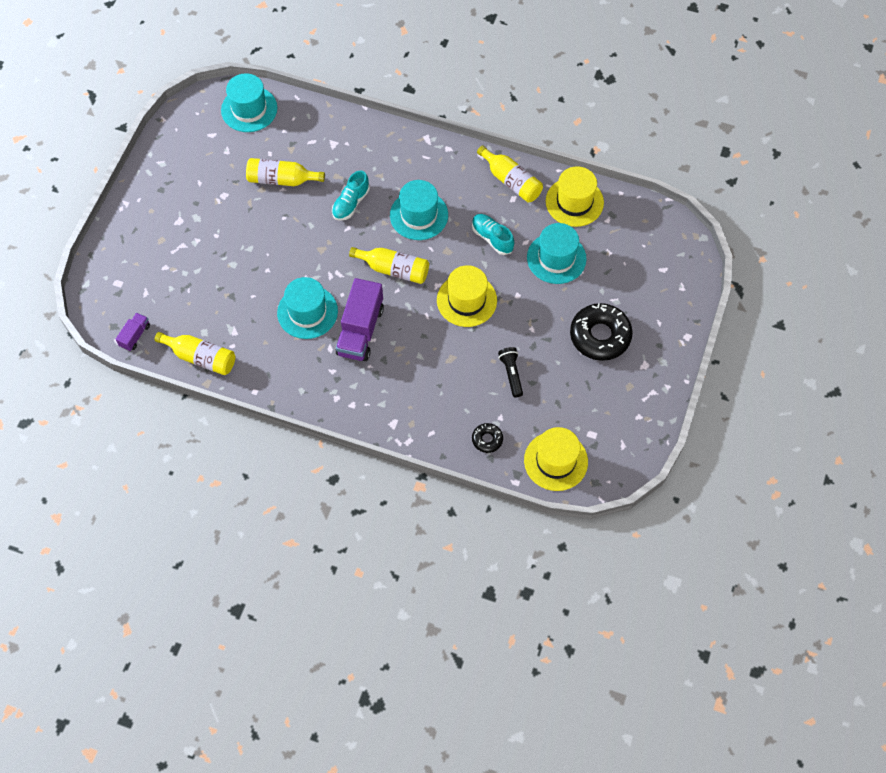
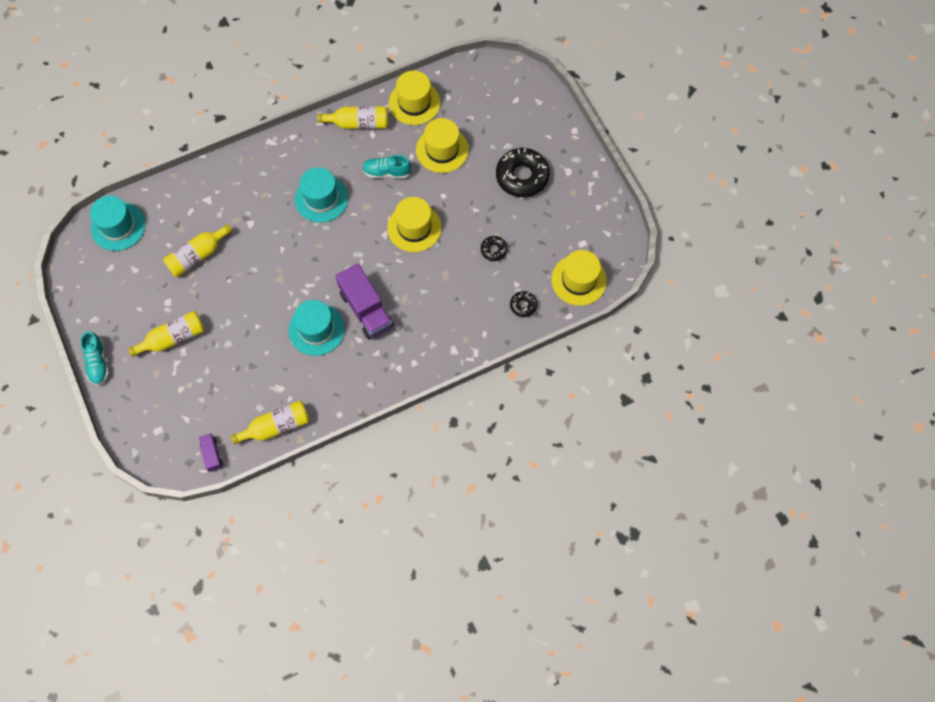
camera: 45 degrees left, 5 degrees up
turquoise shoe [332,170,370,221] -> turquoise shoe moved to [80,332,109,386]
yellow bottle [349,247,429,284] -> yellow bottle moved to [128,311,205,357]
black flashlight [498,347,523,398] -> black donut [481,236,508,261]
turquoise hat [527,223,587,284] -> yellow hat [416,118,469,173]

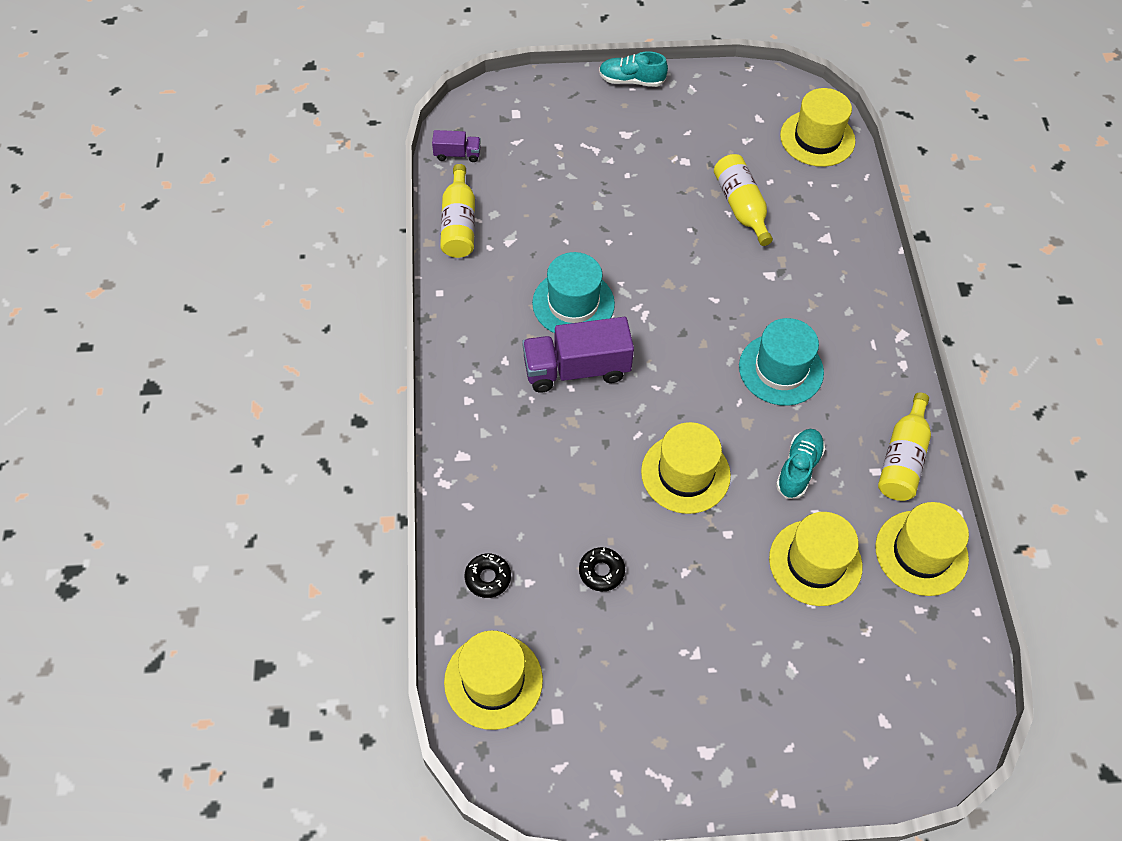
camera: 110 degrees right, 10 degrees down
turquoise hat [90,196,145,251] -> yellow hat [780,88,855,167]
yellow bottle [128,311,205,357] -> none
black donut [496,148,550,198] -> none

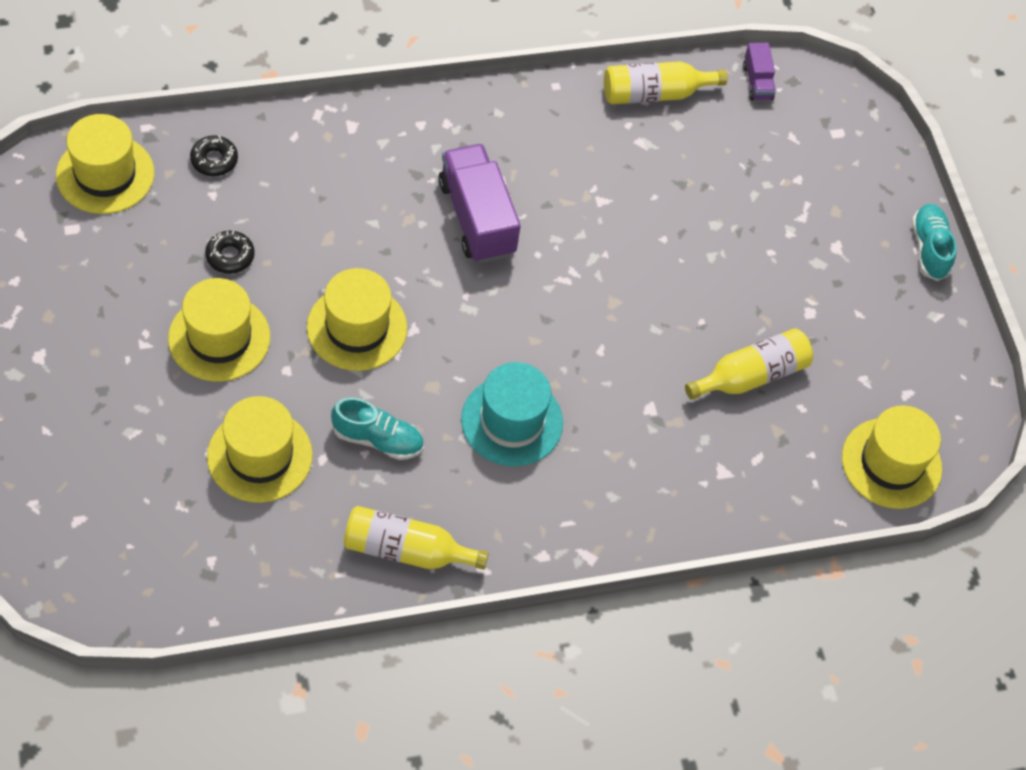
camera: 75 degrees right, 0 degrees up
turquoise hat [532,252,615,333] -> none
yellow hat [875,502,969,596] -> yellow hat moved to [168,278,270,382]

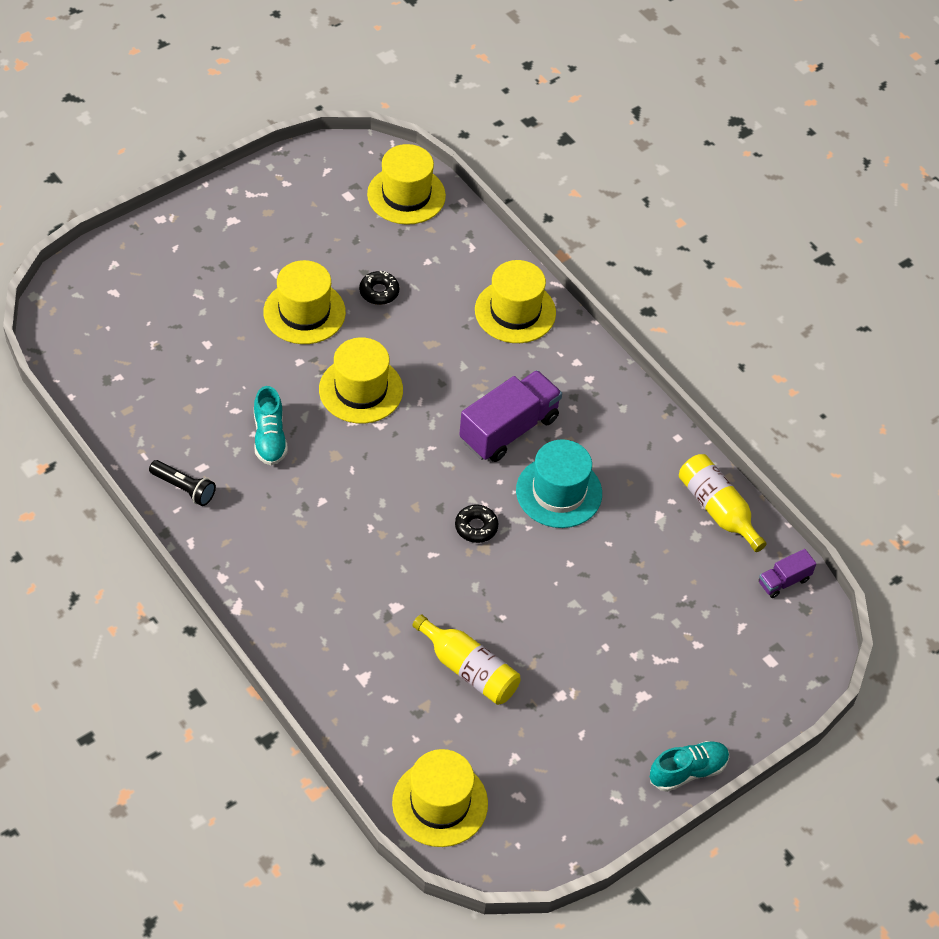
camera: 70 degrees right, 5 degrees down
black donut [190,135,238,176] -> black donut moved to [455,504,498,543]
yellow hat [207,396,313,503] -> yellow hat moved to [475,260,556,343]
yellow bottle [344,506,489,570] -> black flashlight [149,460,216,506]
turquoise hat [461,362,563,466] -> turquoise hat moved to [516,439,602,528]

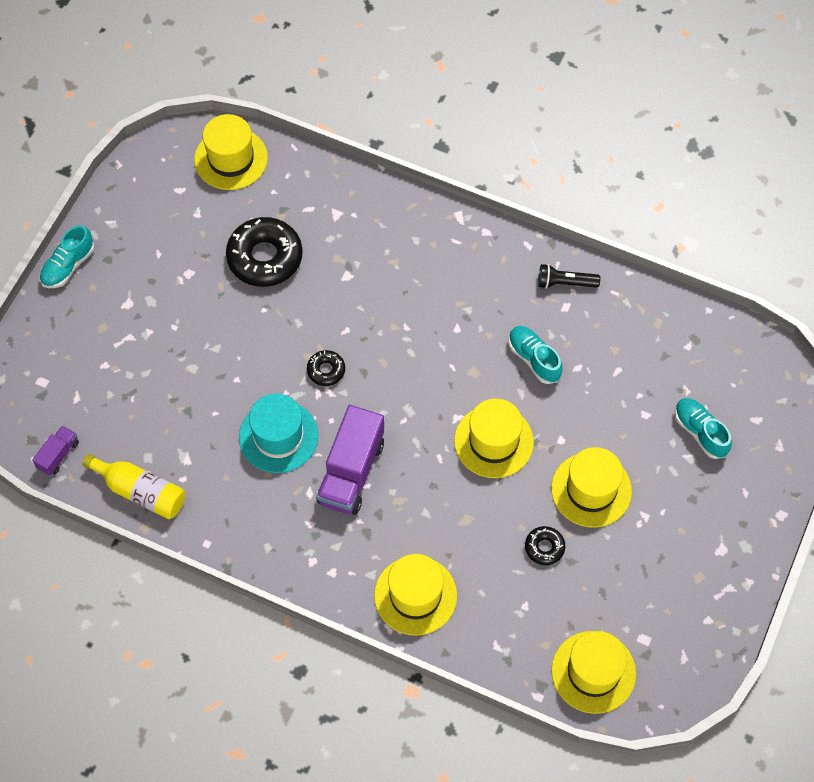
camera: 155 degrees right, 10 degrees up
yellow bottle [412,614,521,705] -> black donut [226,217,303,287]
none -> turquoise shoe [675,398,732,459]

